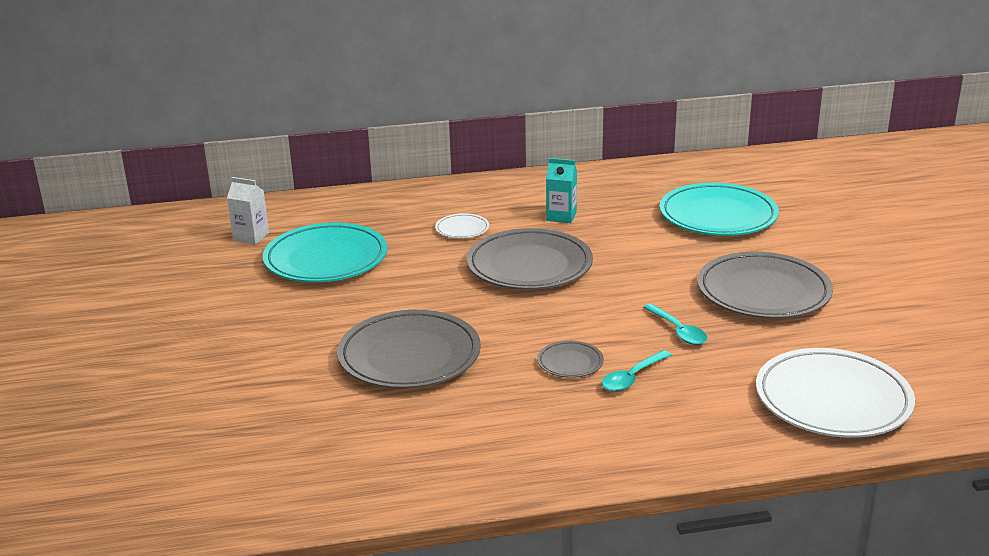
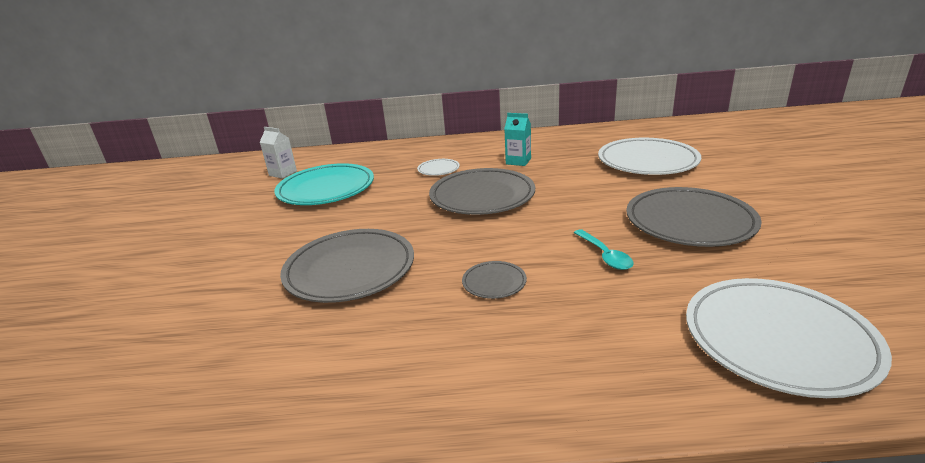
camera: 10 degrees right, 0 degrees up
turquoise spoon [602,350,672,392] -> none
turquoise plate [659,183,779,236] -> white plate [598,138,701,175]

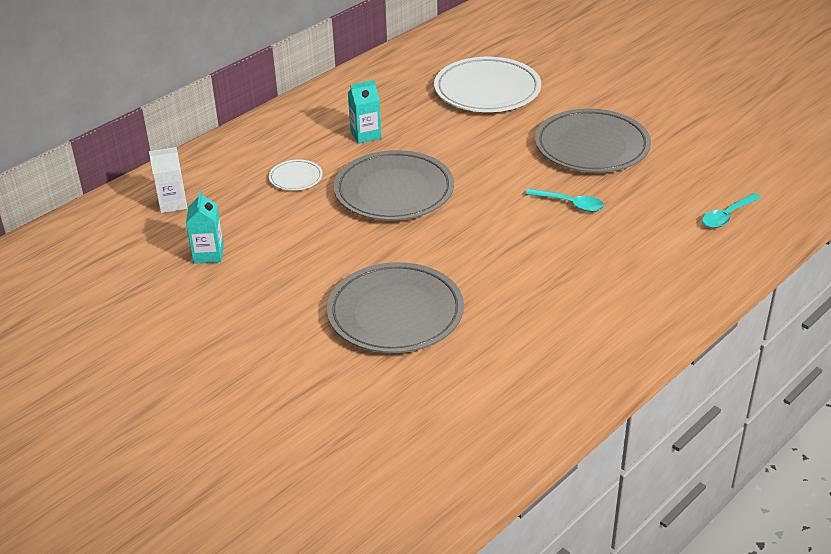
camera: 45 degrees left, 10 degrees up
white carton [260,127,297,179] -> white carton moved to [149,147,187,213]
turquoise plate [274,163,374,205] -> turquoise carton [186,190,224,264]
grey plate [462,261,527,299] -> none
white plate [686,278,892,398] -> turquoise spoon [702,193,761,228]

